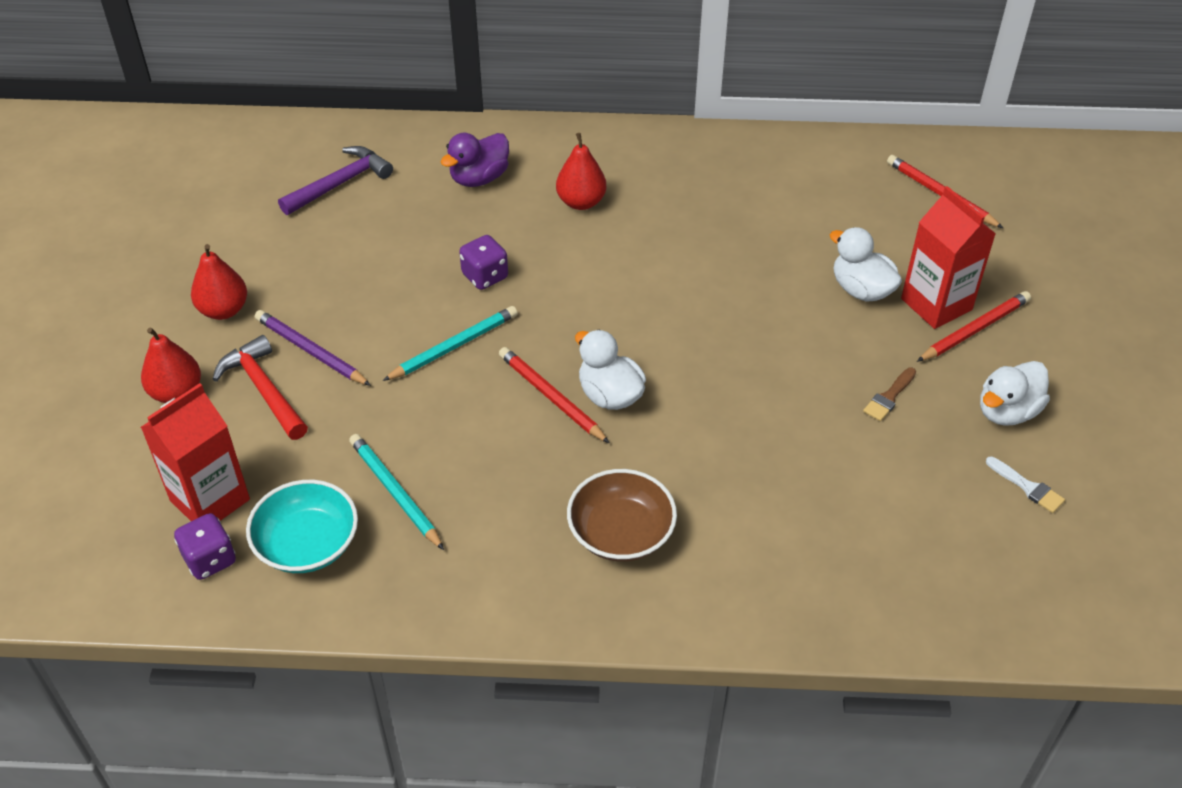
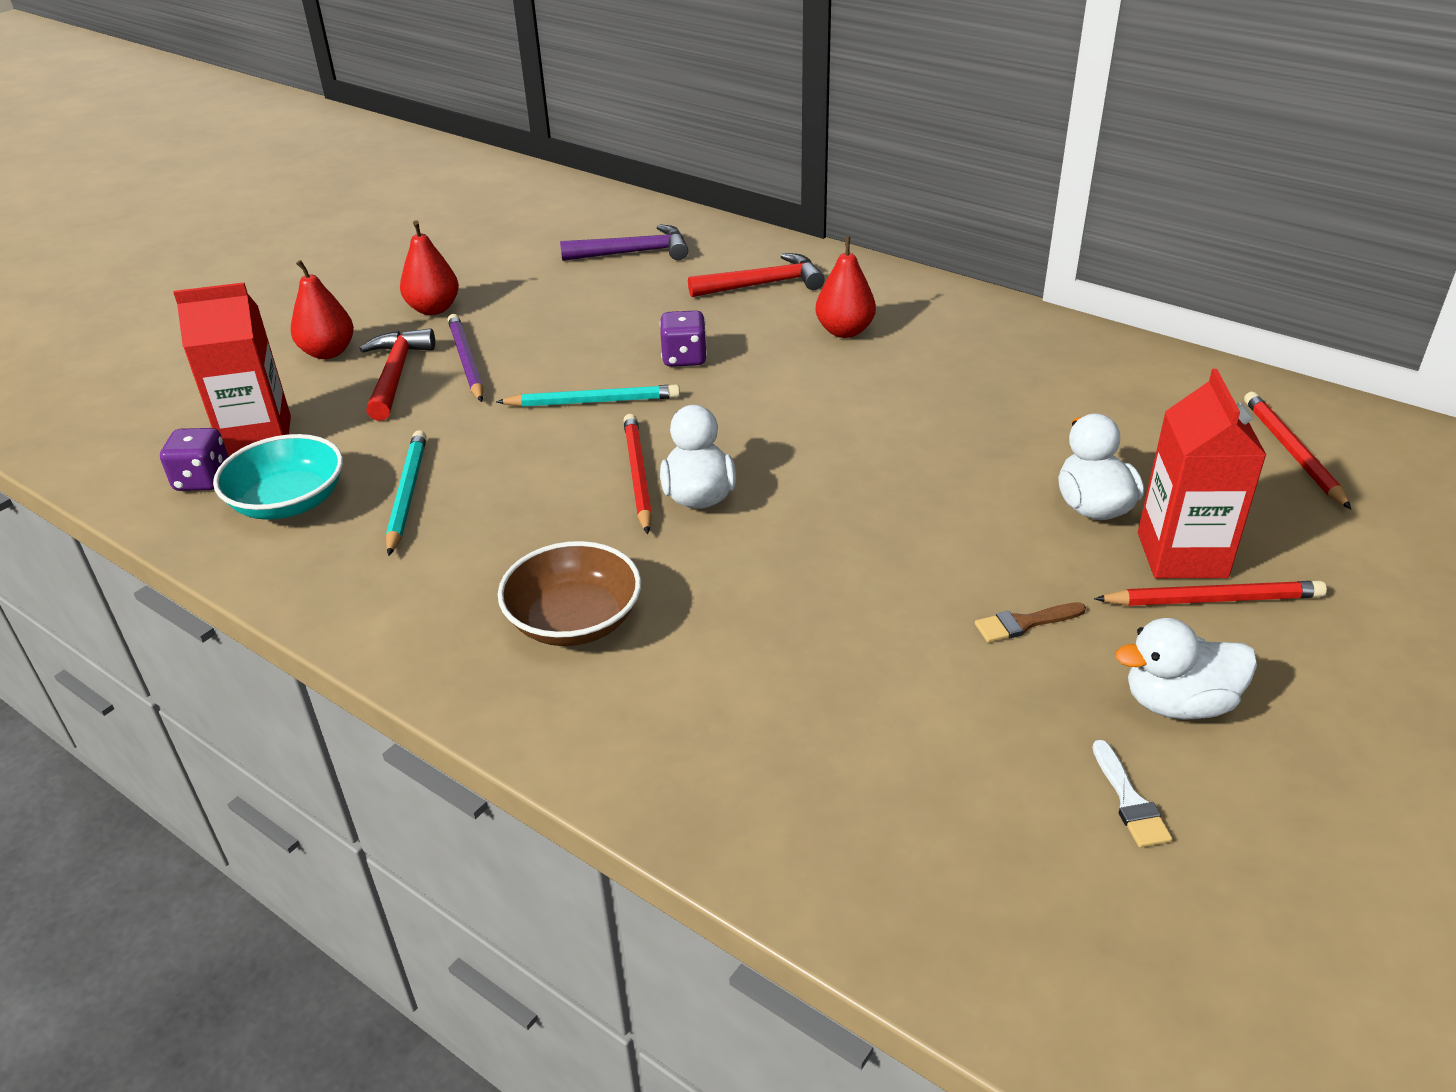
camera: 35 degrees right, 10 degrees down
purple duck [441,133,509,187] -> red hammer [688,253,824,297]

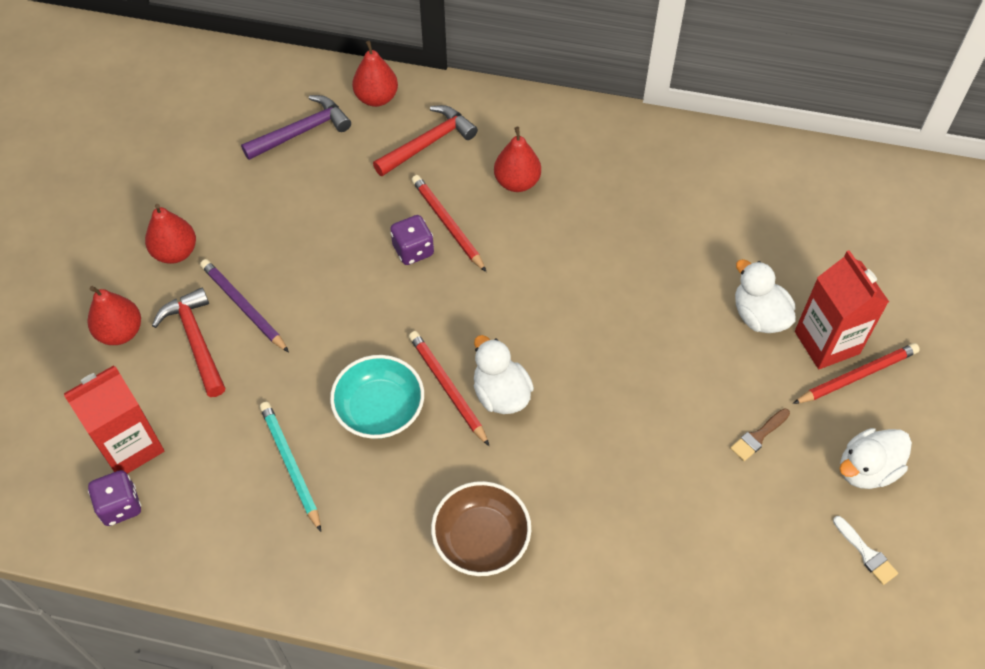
camera: 25 degrees left, 20 degrees up
turquoise bowl [213,434,343,520] -> turquoise bowl moved to [330,355,424,439]
turquoise pencil [496,384,680,407] -> none
red pencil [1244,392,1351,509] -> red pencil moved to [412,175,486,272]
none -> red pear [352,41,398,107]

